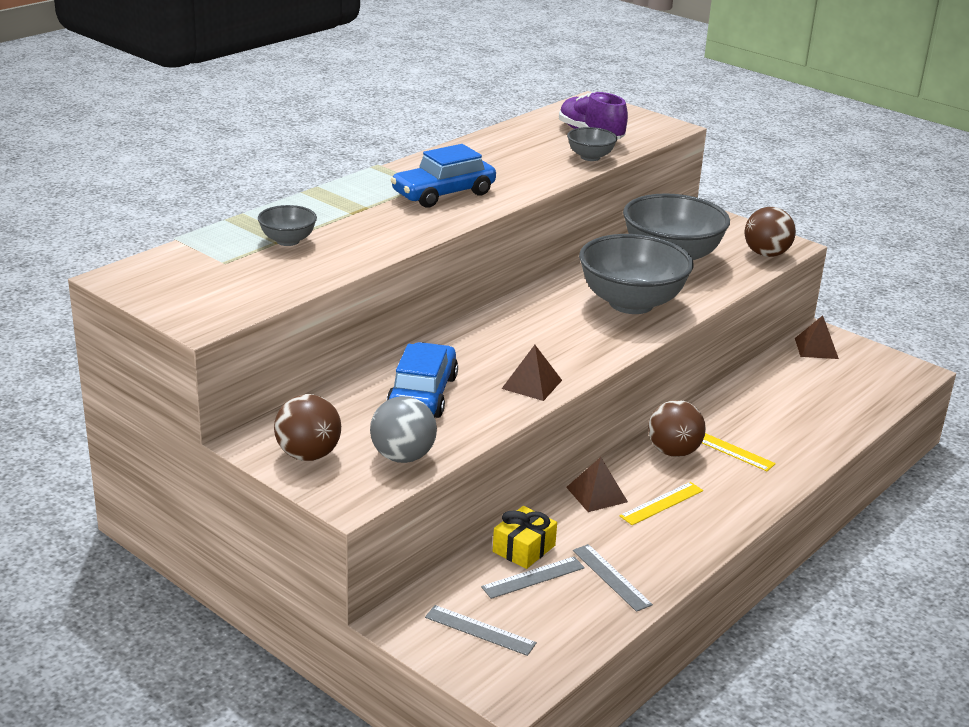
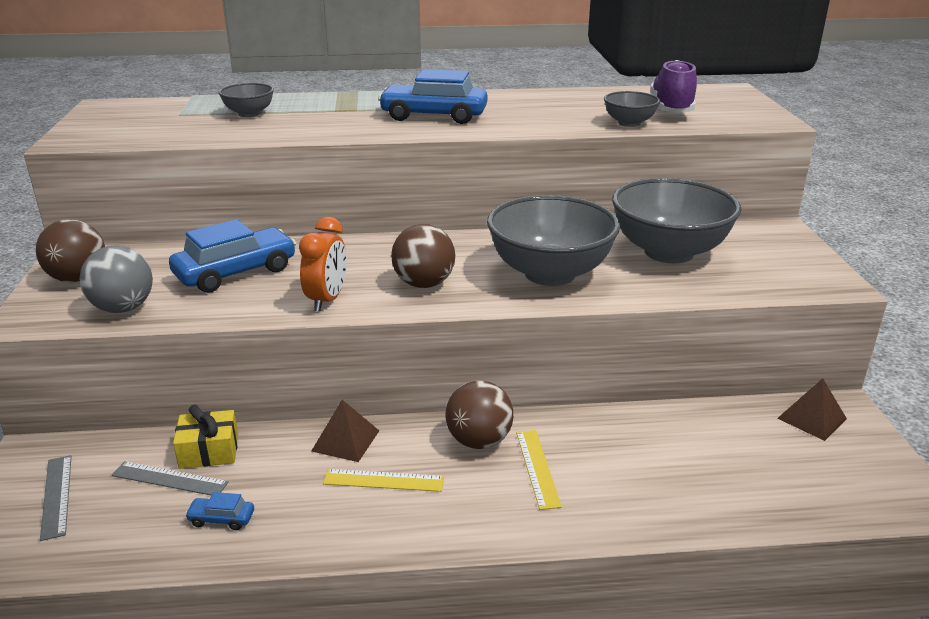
camera: 45 degrees right, 0 degrees up
brown pyramid [502,345,562,401] -> orange clock [299,217,347,311]
grey ruler [573,544,653,612] -> blue car [185,492,254,530]
brown ball [744,207,796,257] -> brown ball moved to [391,224,455,288]

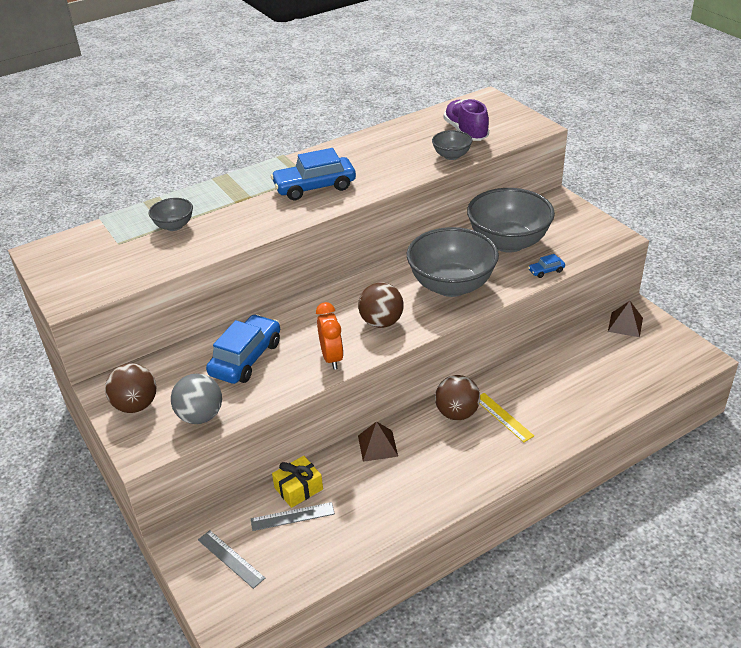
camera: 25 degrees left, 10 degrees up
blue car [185,492,254,530] -> blue car moved to [528,254,565,278]
yellow ruler [323,469,444,492] -> none

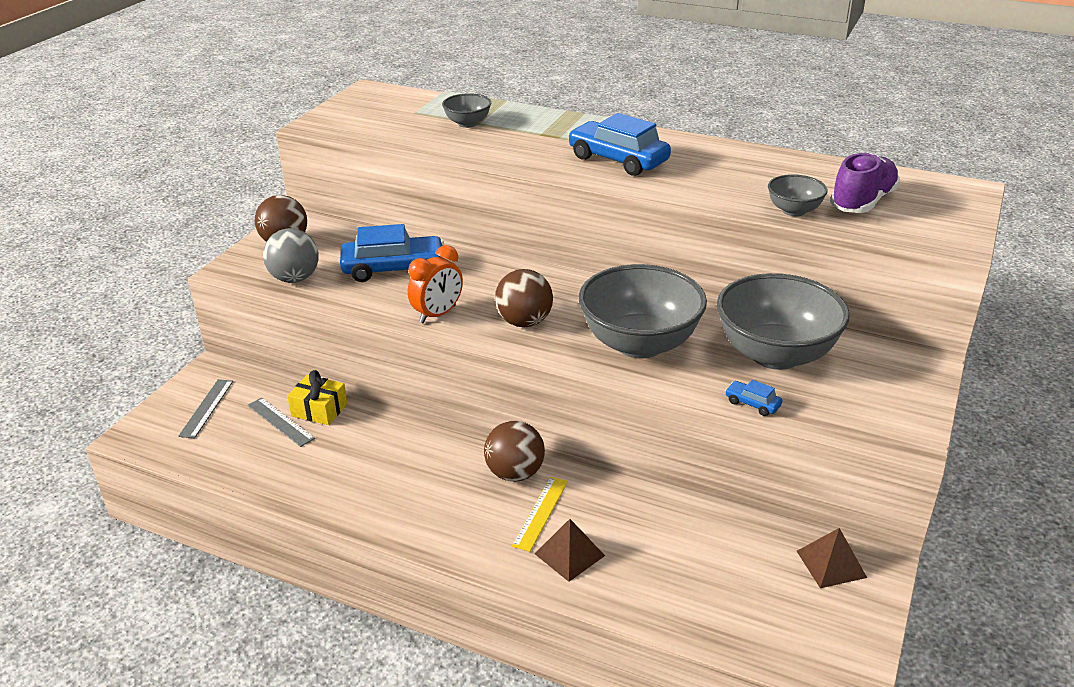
camera: 55 degrees right, 5 degrees down
brown pyramid [358,421,398,462] -> brown pyramid moved to [535,519,605,582]

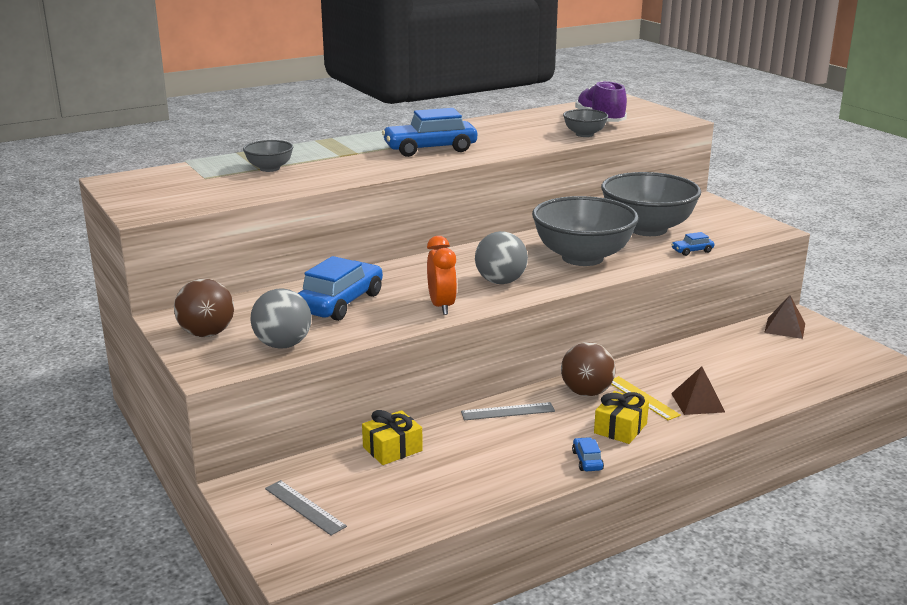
camera: 55 degrees left, 10 degrees down
grey ruler [247,397,315,447] -> grey ruler moved to [461,402,555,420]
brown ball [495,269,553,327] -> grey ball [475,231,528,284]
none -> blue car [572,437,604,471]
none -> yellow gift [594,391,649,444]

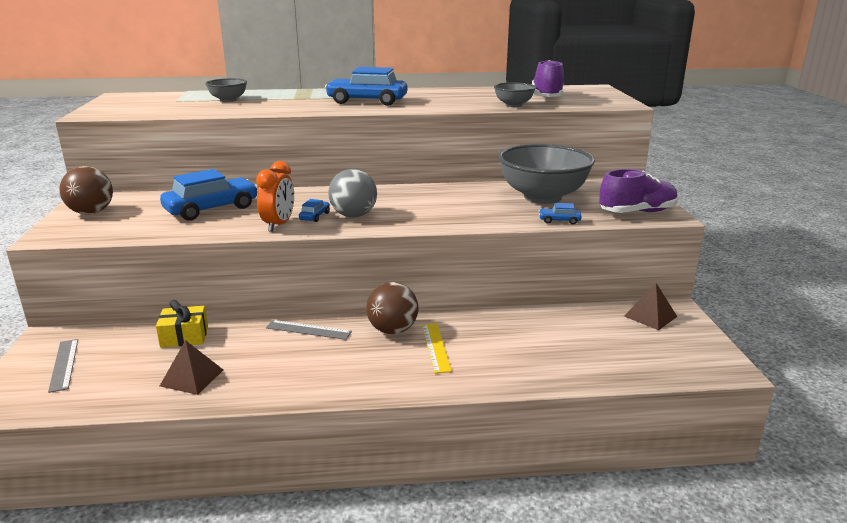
camera: 25 degrees right, 0 degrees up
grey ball [250,288,311,349] -> none
grey bowl [532,196,639,266] -> none
blue car [572,437,604,471] -> blue car moved to [299,199,330,222]
yellow gift [594,391,649,444] -> none
brown pyramid [671,366,725,415] -> brown pyramid moved to [160,340,223,395]
none -> purple shoe [599,169,678,213]

